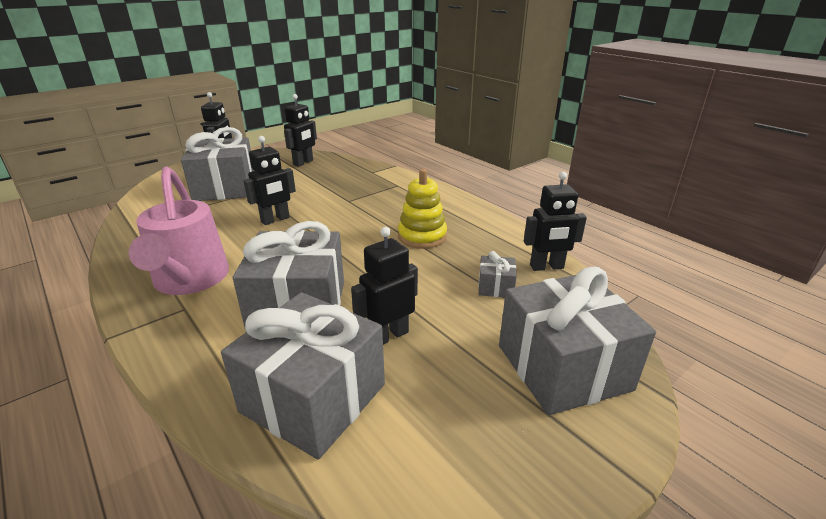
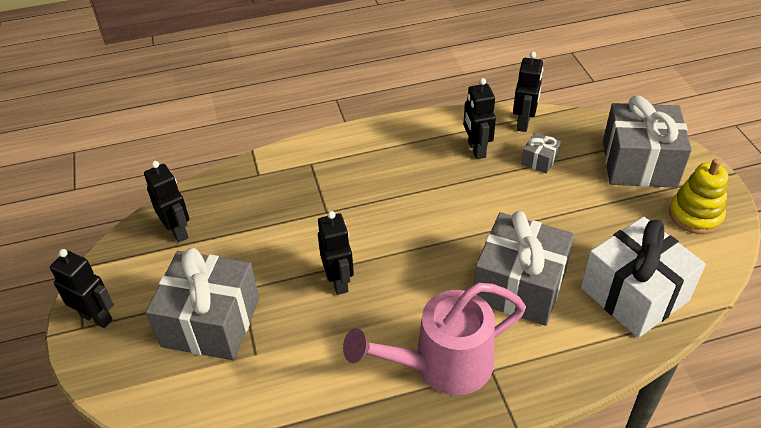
camera: 65 degrees left, 15 degrees up
pink watering can [129,167,229,295] -> pink watering can turned 150 degrees clockwise [343,283,526,395]
grey gift [221,292,385,460] -> white gift [581,217,706,338]
black robot [351,227,418,345] -> black robot moved to [464,78,496,159]
yellow stacking toy [398,169,447,249] -> yellow stacking toy moved to [669,159,728,234]

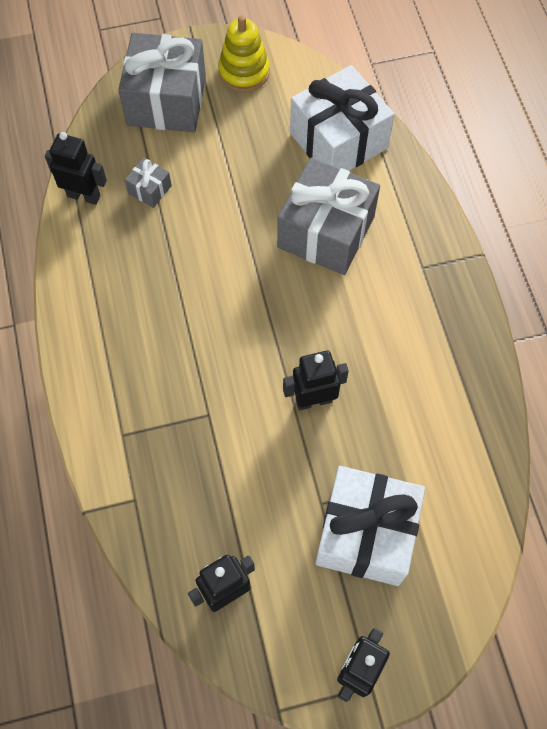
camera: 90 degrees left, 20 degrees up
grey gift [146,248,259,360] -> white gift [315,466,425,586]
pink watering can [343,283,526,395] -> none
black robot [464,78,496,159] -> none

